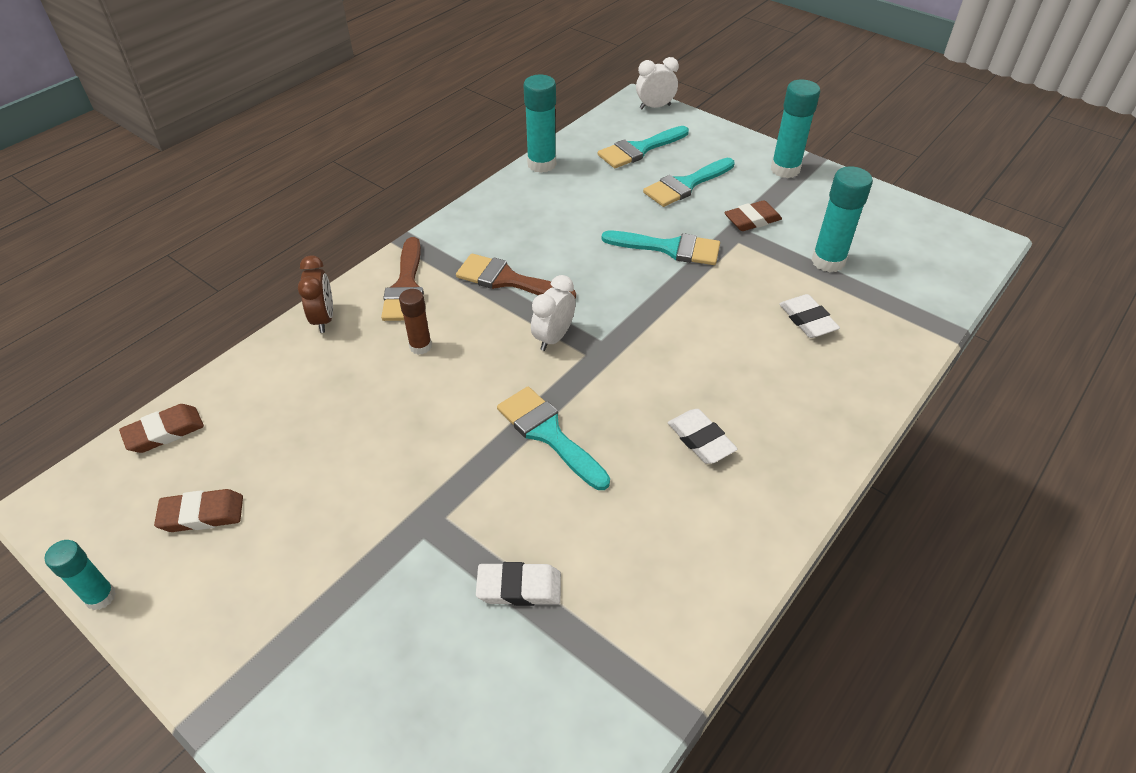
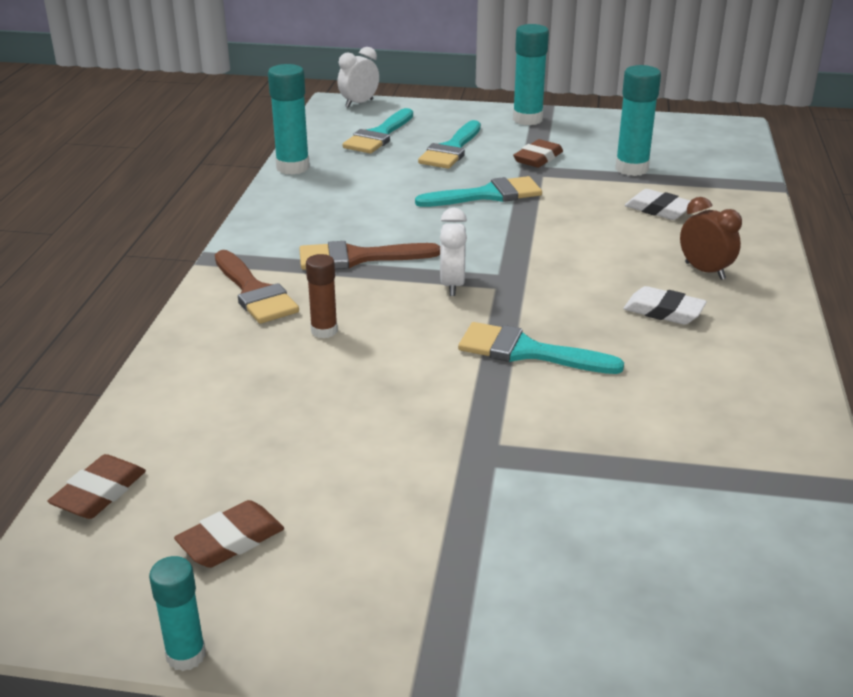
camera: 30 degrees left, 15 degrees down
brown clock [298,255,333,333] -> brown clock moved to [680,197,742,280]
white eraser [476,562,561,606] -> none

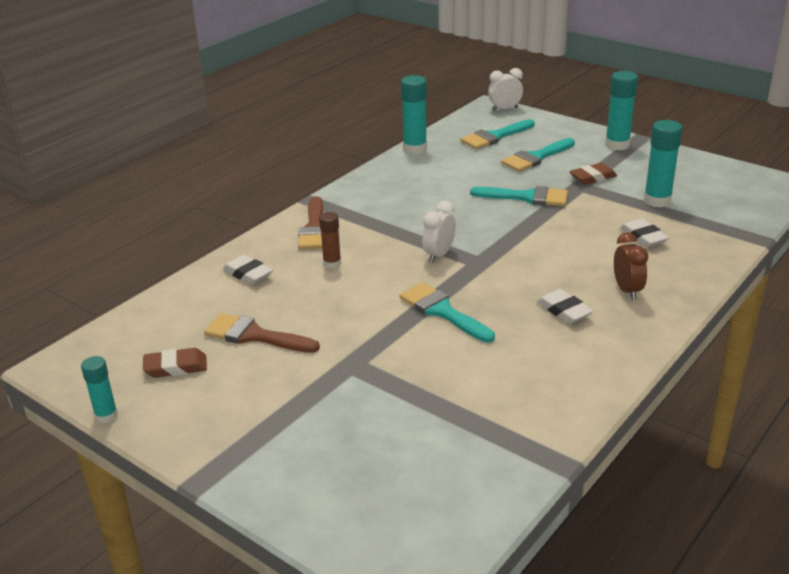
camera: 30 degrees right, 0 degrees up
brown eraser [48,454,146,519] -> none
brown brush [299,241,440,270] -> brown brush moved to [204,313,320,353]
none -> white eraser [223,255,273,285]

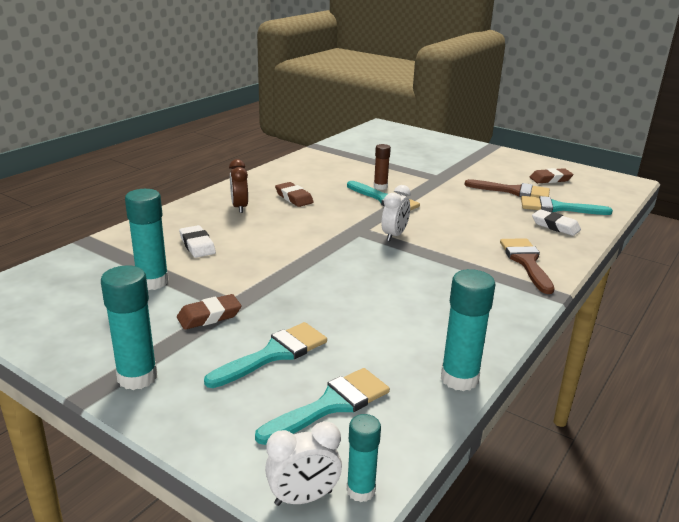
camera: 175 degrees right, 5 degrees down
turquoise glue stick [81,356,118,424] -> turquoise glue stick moved to [347,414,381,502]
brown glue stick [319,212,341,269] -> brown glue stick moved to [374,144,391,190]
turquoise brush [470,186,568,206] -> turquoise brush moved to [521,196,613,215]
white eraser [537,289,594,324] -> brown eraser [275,182,314,207]

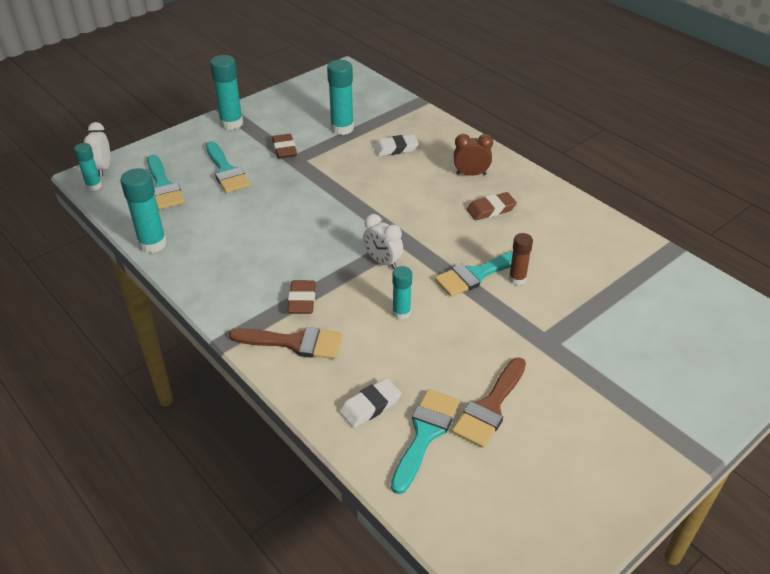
camera: 105 degrees right, 15 degrees up
brown eraser [530,168,574,183] -> brown eraser moved to [288,280,316,314]
none -> turquoise glue stick [392,266,412,320]

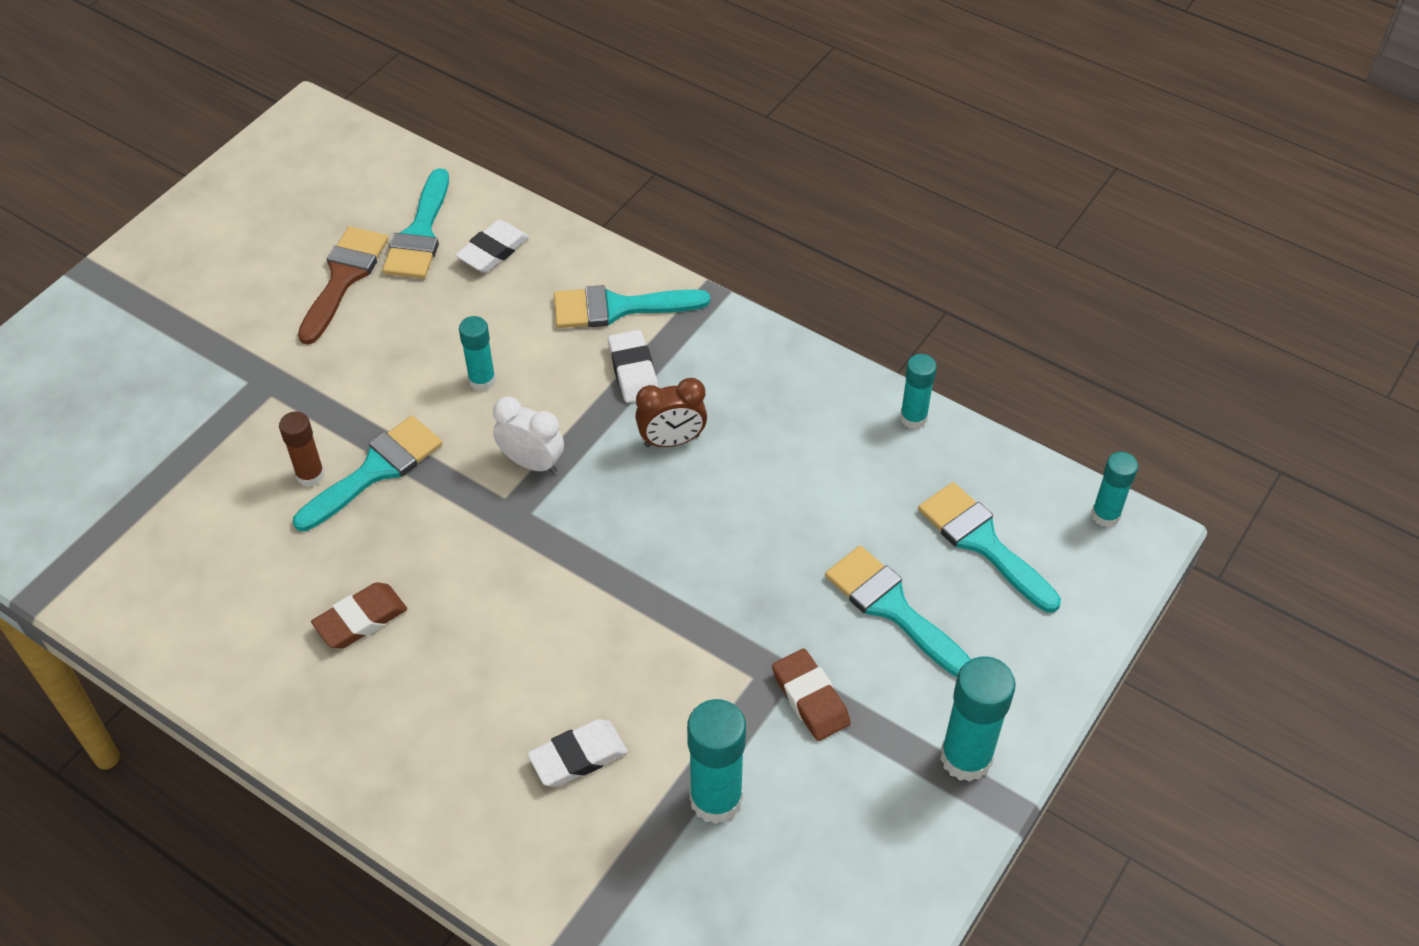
camera: 165 degrees right, 10 degrees up
white clock [84,122,110,176] -> none
turquoise glue stick [120,168,167,253] -> turquoise glue stick [900,354,937,429], size x0.61
brown brush [229,327,342,359] -> turquoise brush [554,285,710,328]
brown eraser [288,280,316,314] -> white eraser [608,330,659,403]
brown clock [454,134,493,176] -> brown clock moved to [635,378,707,447]

